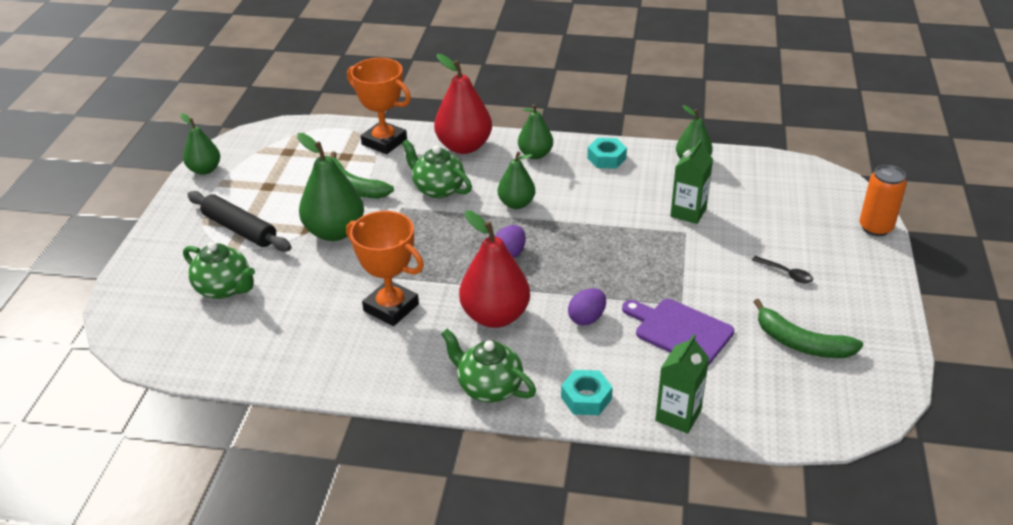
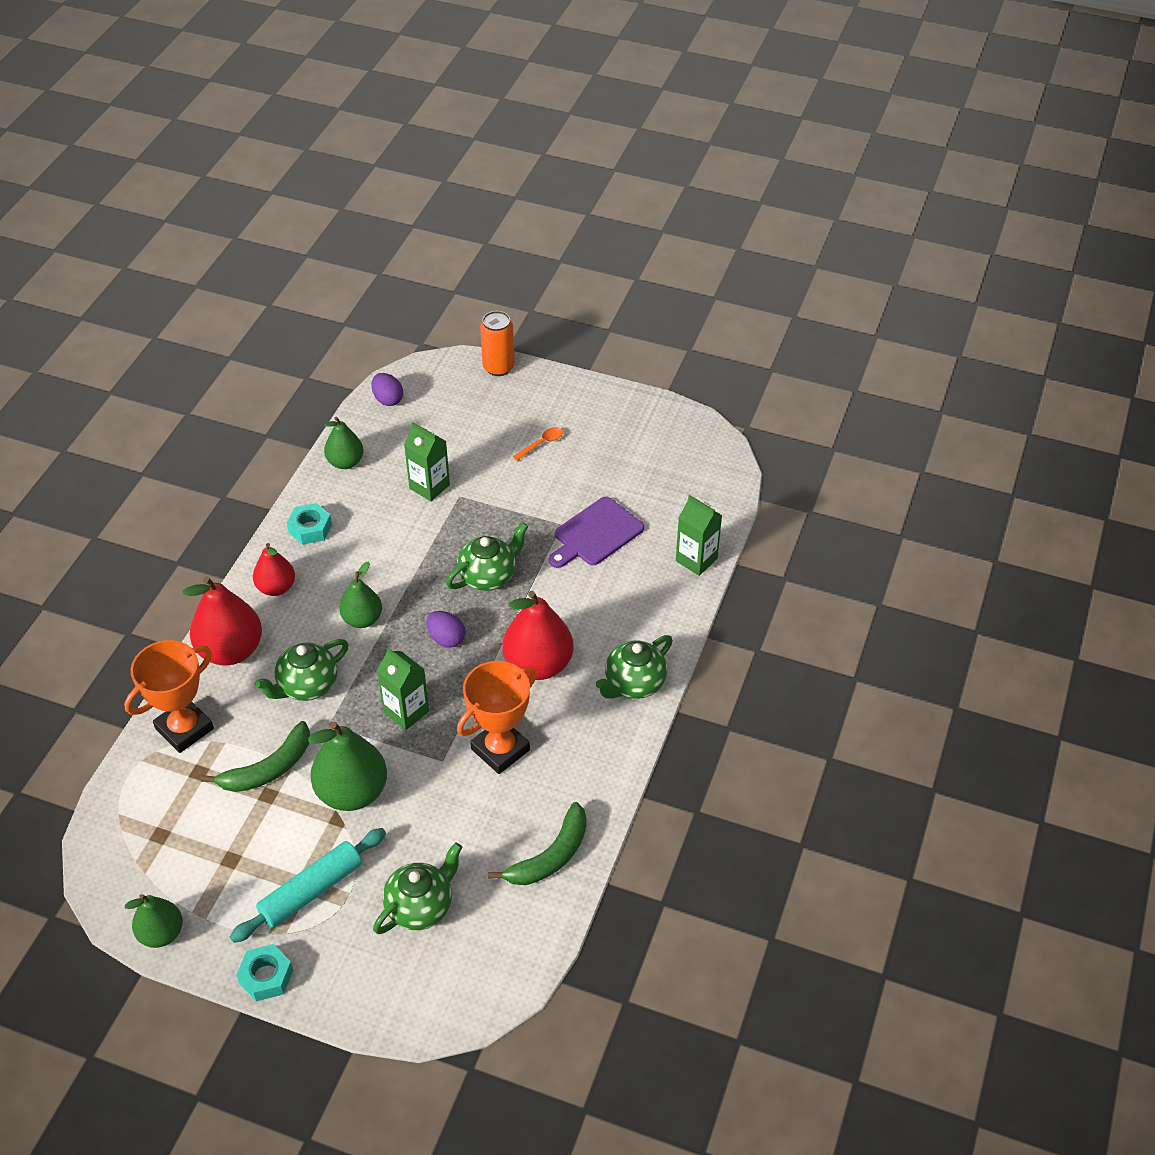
camera: 80 degrees left, 10 degrees up
black rolling pin [188,191,292,251] -> turquoise rolling pin [230,828,386,943]
green pear [518,104,553,159] -> red pear [253,543,295,596]
turquoise nut [561,370,613,415] -> turquoise nut moved to [236,944,293,1001]
purple egg [568,288,606,326] -> purple egg moved to [372,373,403,406]
black spoon [752,256,813,283] -> orange spoon [513,427,563,461]
green banana [754,299,863,358] -> green banana moved to [488,802,587,885]
none -> green carton [377,647,429,730]
none -> green teapot [446,522,528,591]

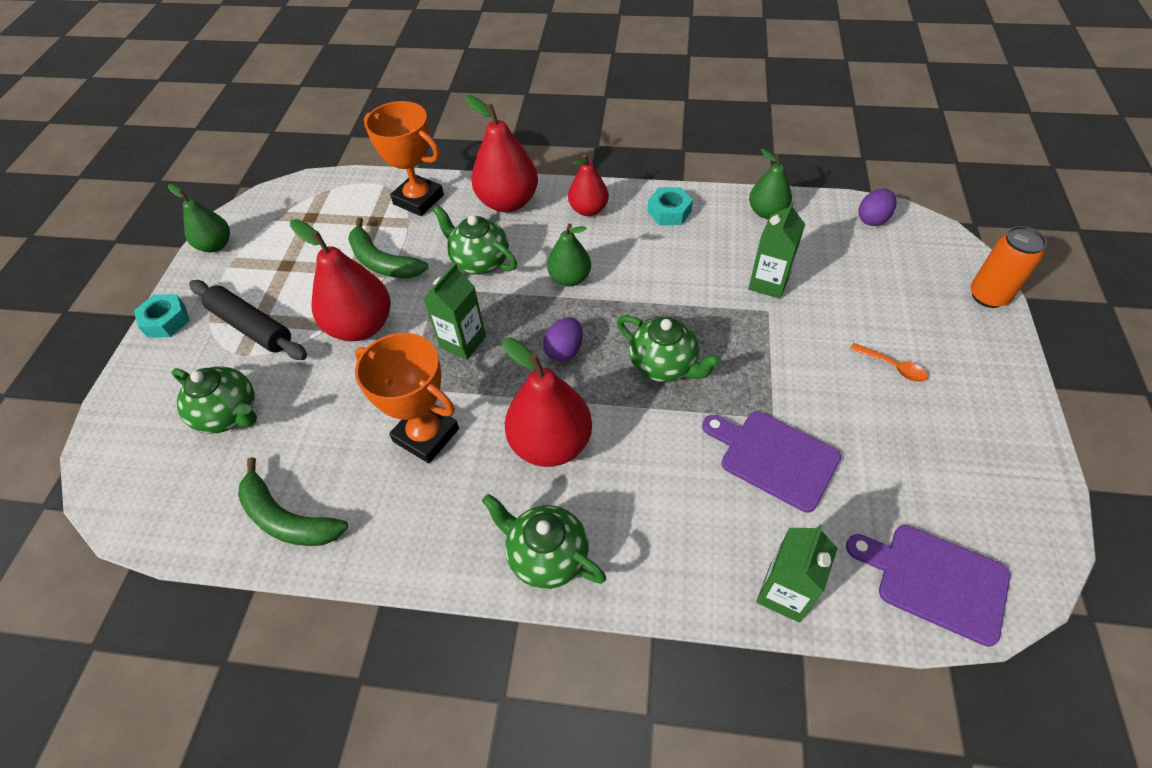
camera: 80 degrees right, 5 degrees up
turquoise rolling pin [230,828,386,943] -> black rolling pin [189,280,307,360]
green pear [308,722,387,811] -> red pear [290,219,390,341]
none -> purple cutting board [846,525,1010,647]

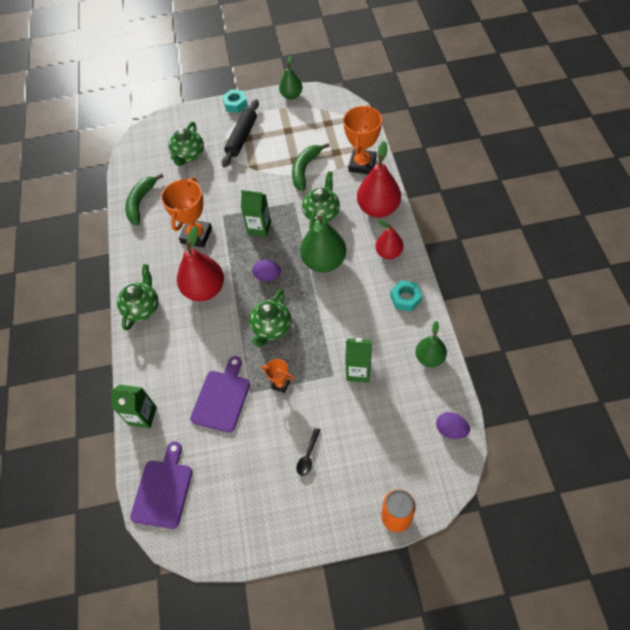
camera: 75 degrees right, 5 degrees up
red pear [290,219,390,341] -> none
green pear [547,223,591,286] -> green pear [300,216,346,273], size x1.63
orange spoon [850,343,928,382] -> black spoon [297,428,320,476]
none -> orange trophy [261,359,294,393]

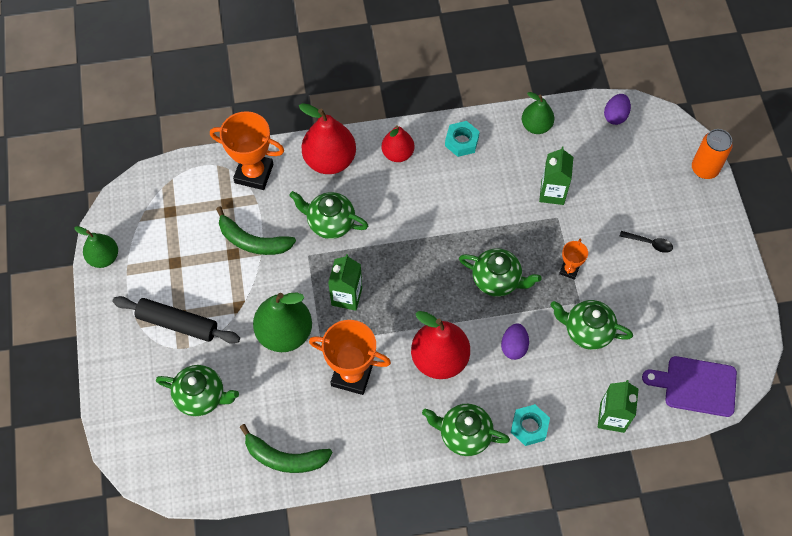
camera: 95 degrees left, 5 degrees up
purple cutting board [190,356,250,433] -> green teapot [551,300,633,350]
turquoise nut [222,89,248,113] -> turquoise nut moved to [511,404,550,446]
purple egg [253,260,281,281] -> purple egg moved to [501,323,529,360]
green pear [300,216,346,273] -> green pear moved to [253,292,312,352]

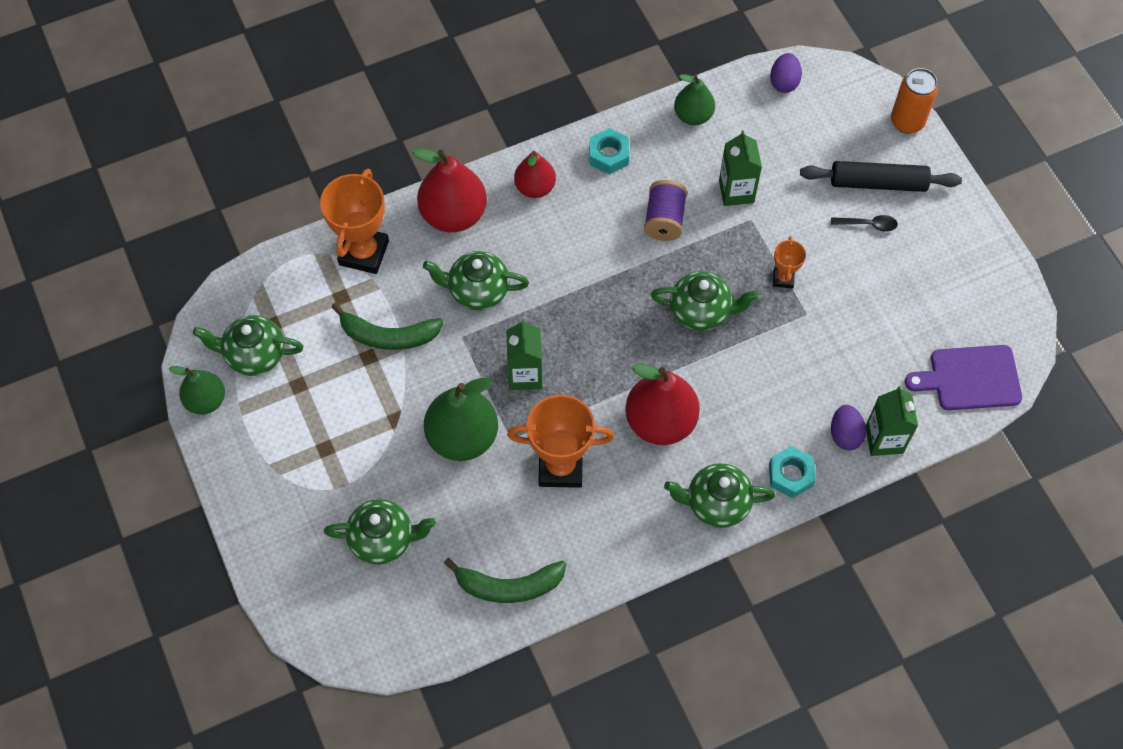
camera: 15 degrees left, 0 degrees up
black rolling pin [113,296,240,344] -> black rolling pin moved to [800,161,962,192]
orange trophy [210,111,284,190] -> orange trophy turned 75 degrees counterclockwise [320,169,389,274]
purple egg [501,323,529,360] -> purple egg moved to [831,405,866,450]
green teapot [551,300,633,350] -> green teapot moved to [193,315,304,376]
none -> purple spool [644,180,687,241]

